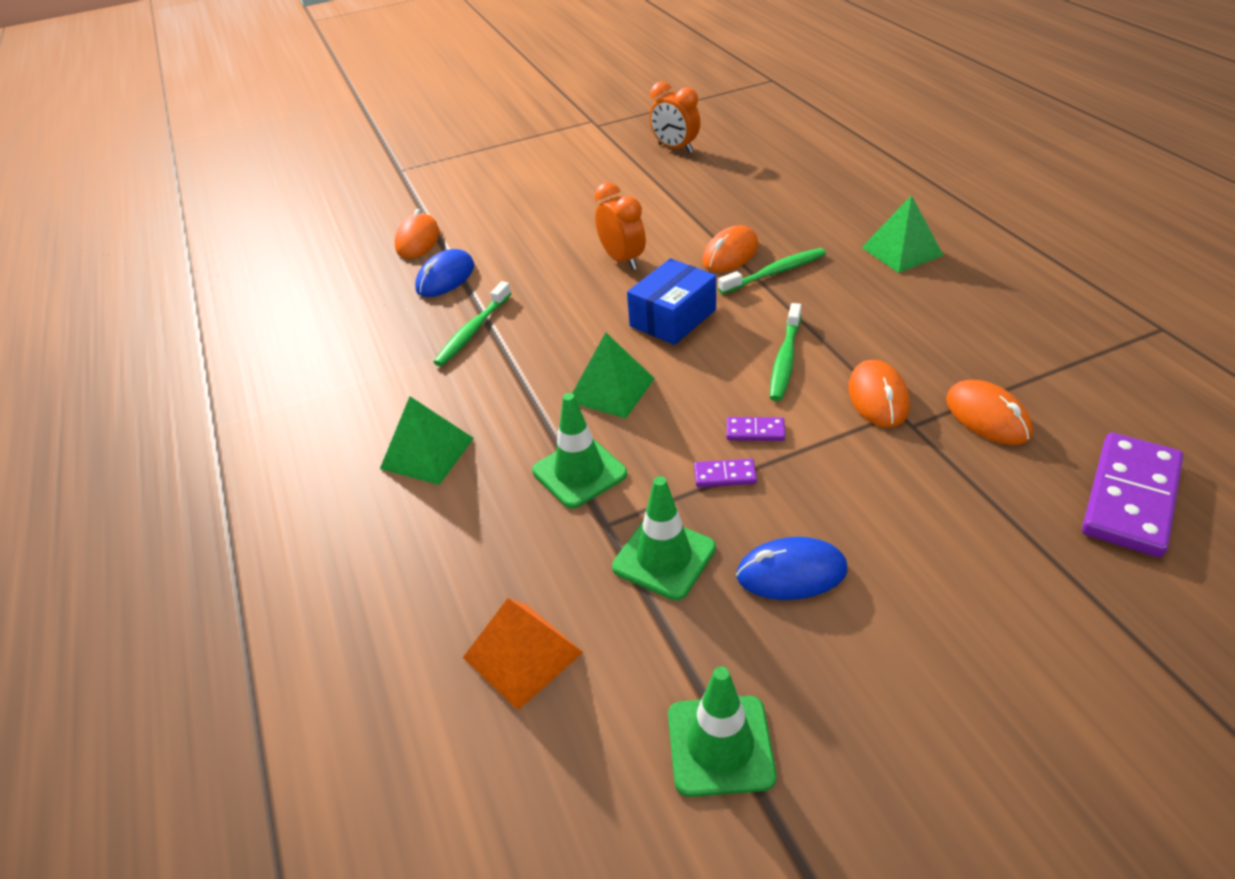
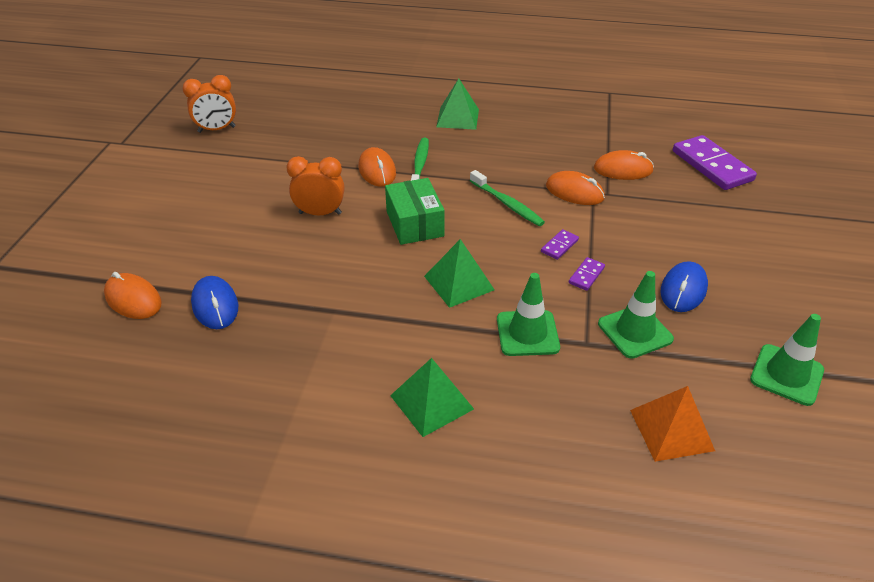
camera: 60 degrees left, 0 degrees up
green toothbrush [434,281,512,366] -> none
blue box [627,258,716,345] -> green box [385,178,445,245]

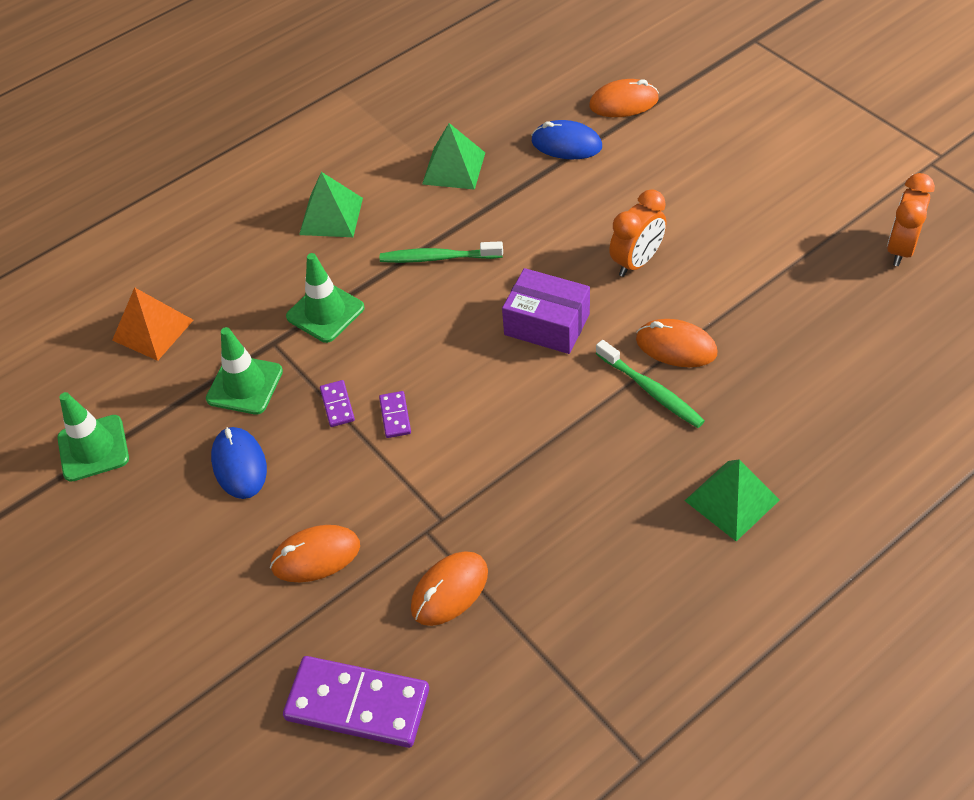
camera: 135 degrees right, 10 degrees up
green box [385,178,445,245] -> purple box [502,268,590,354]
green pyramid [424,239,495,308] -> green pyramid moved to [422,123,485,190]
green toothbrush [470,170,545,226] -> green toothbrush moved to [380,241,503,263]
orange mouse [546,171,605,205] -> orange mouse moved to [270,525,360,582]

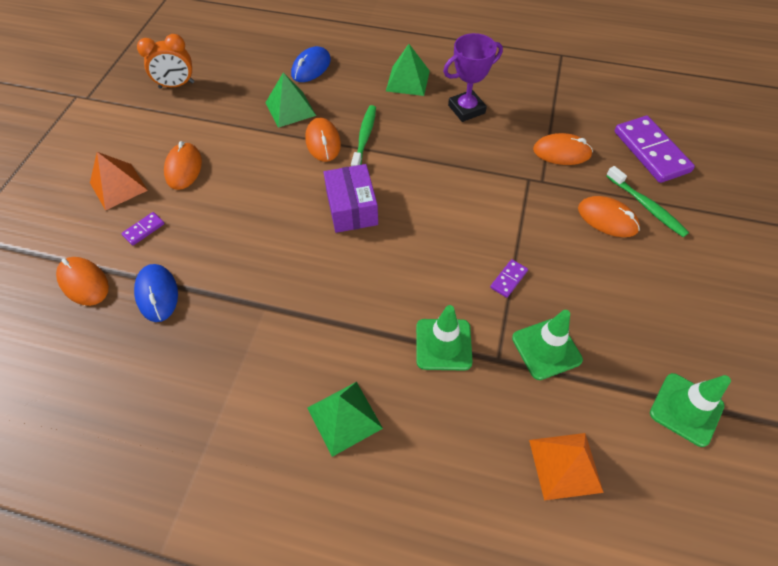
camera: 130 degrees left, 5 degrees up
blue mouse [211,427,267,499] -> blue mouse moved to [291,46,331,82]
purple domino [379,391,411,438] -> purple domino moved to [121,212,165,246]
green toothbrush [380,241,503,263] -> green toothbrush moved to [606,166,689,237]
green pyramid [422,123,485,190] -> green pyramid moved to [265,72,316,128]
orange clock [609,189,666,277] -> none
none -> orange pyramid [90,152,148,211]
none -> orange mouse [164,141,202,190]
none -> purple trophy [443,33,503,122]

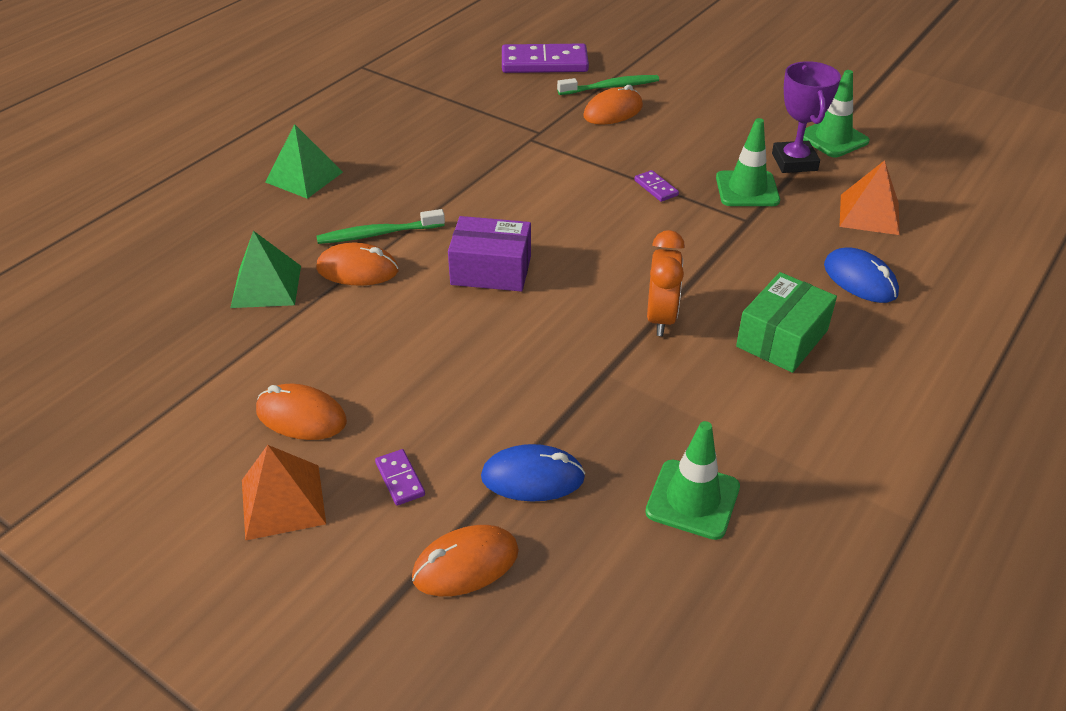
camera: 70 degrees left, 15 degrees down
orange clock [137,34,194,89] -> orange clock moved to [647,230,685,336]
blue mouse [291,46,331,82] -> blue mouse moved to [824,247,899,303]
green pyramid [307,382,383,457] -> green box [736,272,837,373]
green toothbrush [351,105,376,166] -> green toothbrush turned 45 degrees counterclockwise [317,209,445,244]
green traffic cone [416,305,472,371] -> green traffic cone moved to [645,421,740,540]
purple trophy [443,33,503,122] -> purple trophy moved to [772,61,841,173]
orange mouse [533,133,593,165] -> none

